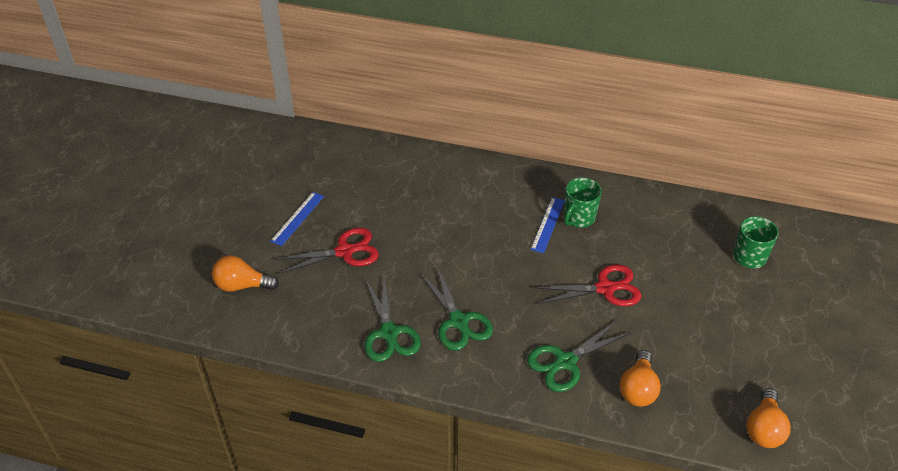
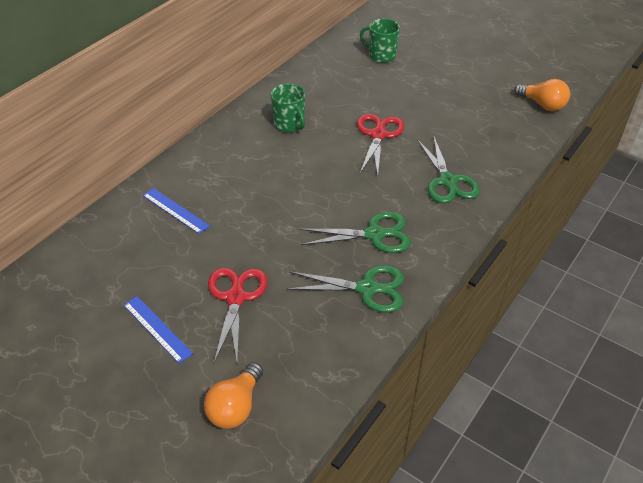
camera: 70 degrees left, 0 degrees up
blue ruler [531,197,565,253] -> blue ruler moved to [143,188,210,234]
orange light bulb [619,350,661,407] -> none

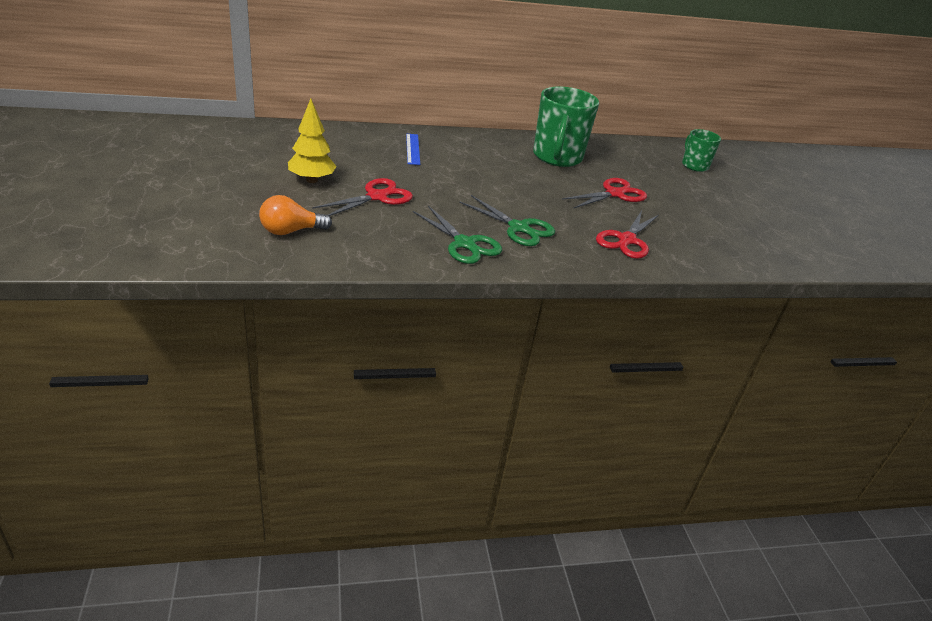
camera: 40 degrees right, 10 degrees down
blue ruler [124,296,193,363] -> yellow tree [288,99,337,183]
green mug [271,84,305,132] -> green mug [533,86,599,167], size x1.81
green scissors [417,137,480,203] -> red scissors [596,210,659,259]
orange light bulb [514,79,570,111] -> none

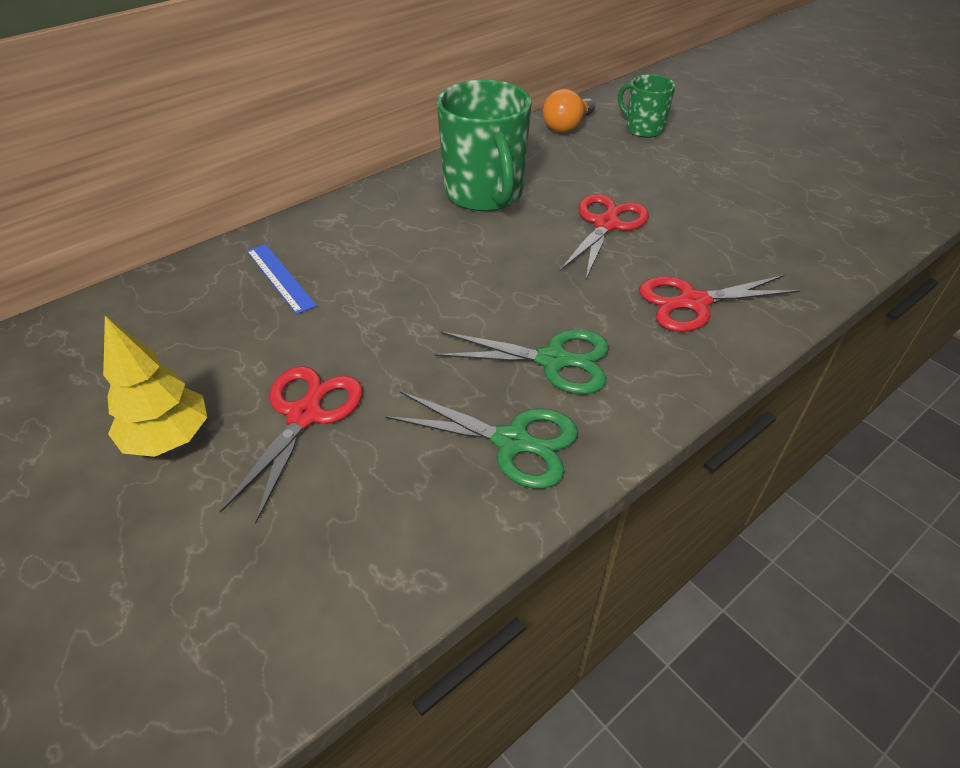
camera: 25 degrees left, 10 degrees up
orange light bulb [259,195,332,235] -> orange light bulb moved to [543,89,595,133]
red scissors [596,210,659,259] -> red scissors turned 75 degrees clockwise [639,275,801,332]

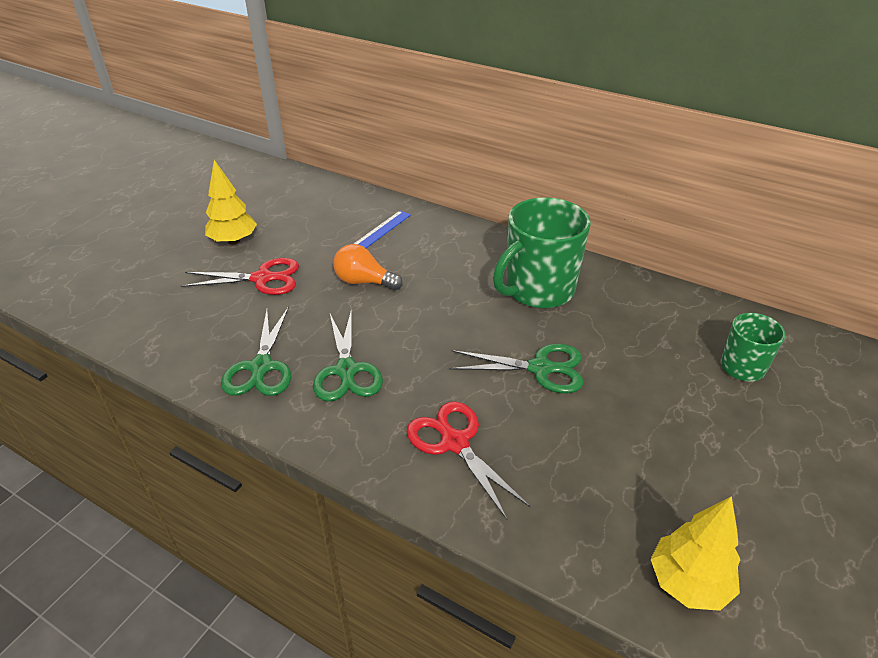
camera: 70 degrees right, 5 degrees down
orange light bulb [543,89,595,133] -> orange light bulb moved to [333,244,403,290]
red scissors [560,194,649,279] -> green scissors [450,344,584,393]
none -> yellow tree [651,496,741,611]

